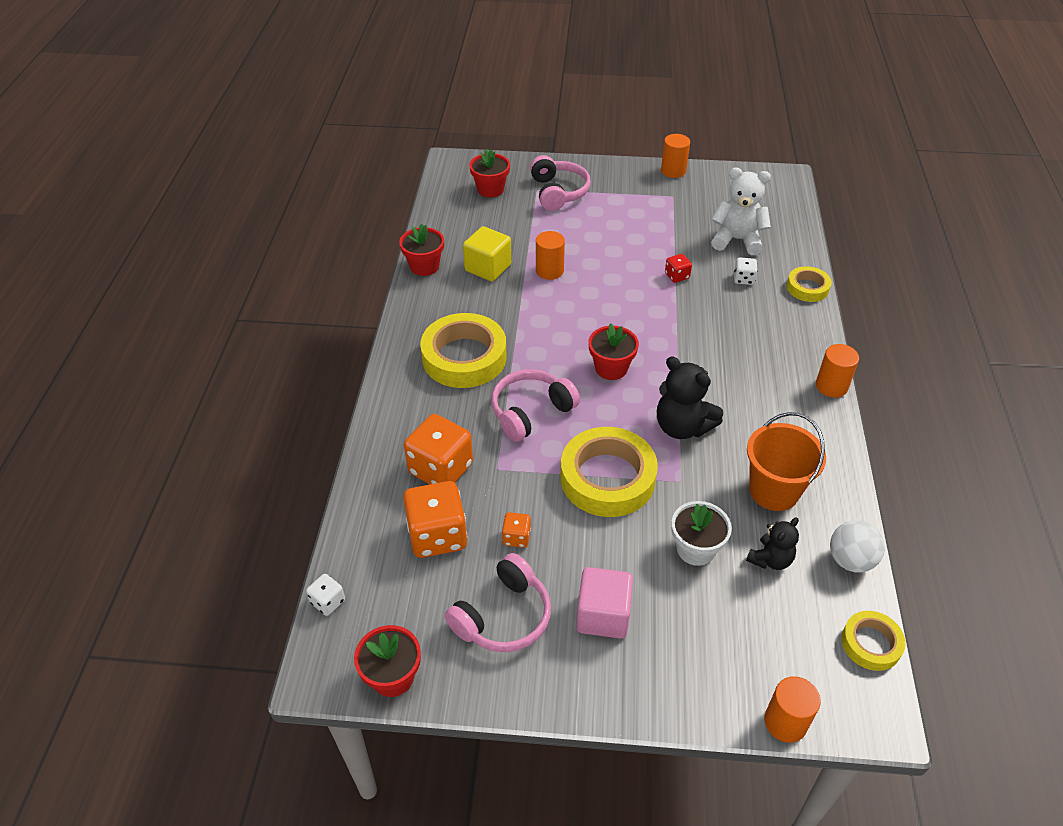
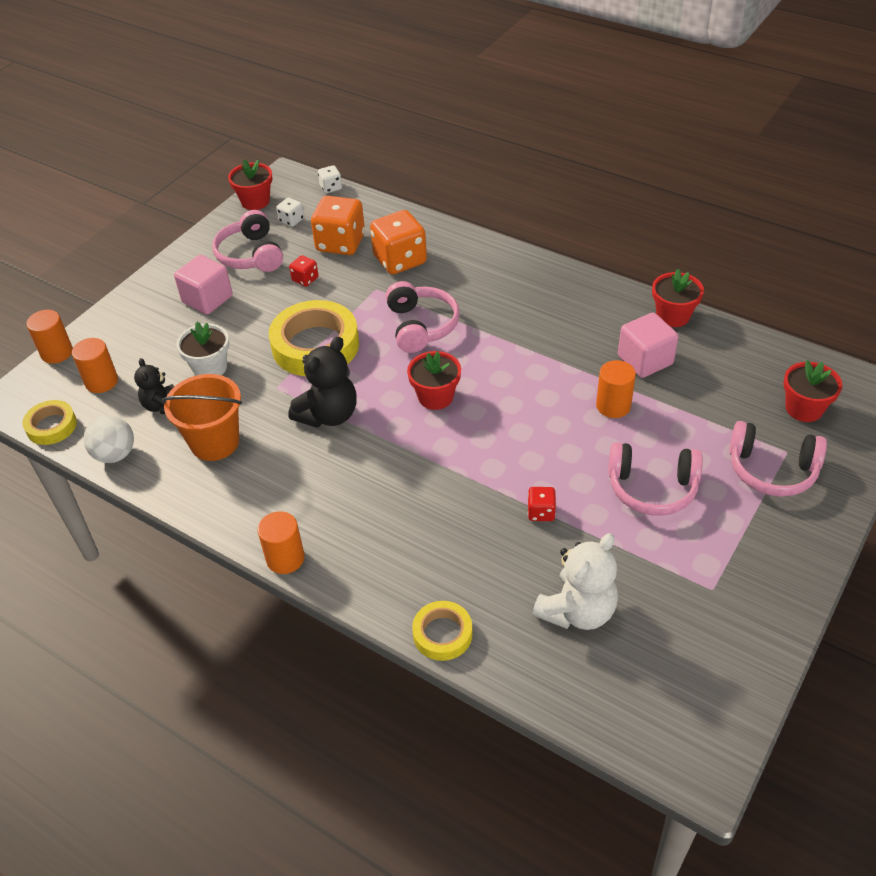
camera: 120 degrees right, 0 degrees up
yellow tape [420,313,507,388] -> none
yellow cube [463,226,511,281] -> pink cube [618,312,679,378]
orange dice [502,512,531,548] -> red dice [289,255,319,287]
black teddy bear [657,356,723,439] -> black teddy bear turned 150 degrees clockwise [288,336,357,428]
orange cylinder [661,134,690,178] -> orange cylinder moved to [72,338,118,393]
white dice [734,258,757,285] -> white dice moved to [276,198,304,227]
none -> pink headphones [608,442,703,516]

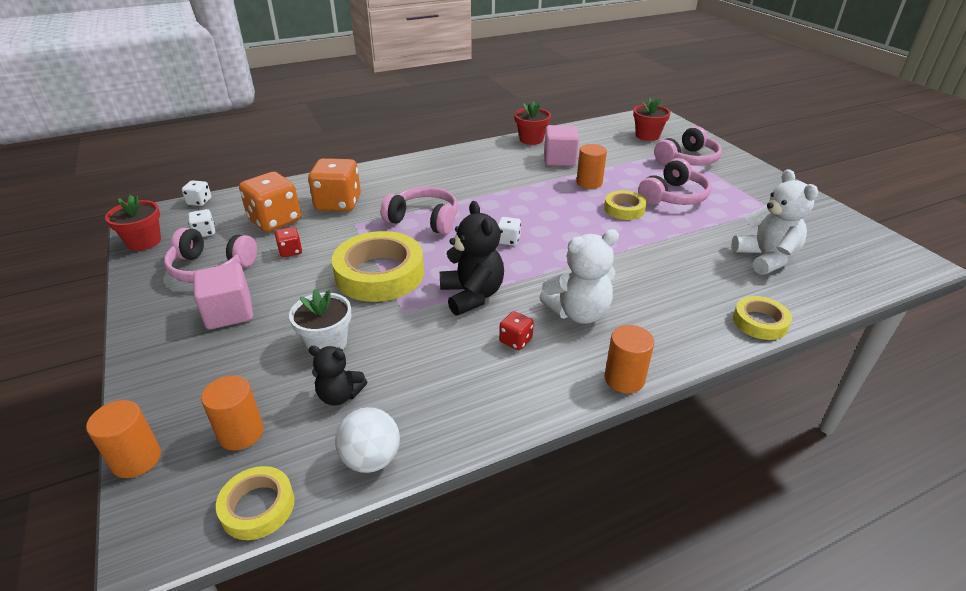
camera: 60 degrees left, 10 degrees down
orange bucket [162,374,242,461] -> none
red flower pot [407,351,461,410] -> white dice [498,217,521,246]
red dice [528,487,556,521] -> red dice moved to [499,311,534,350]
none -> white teddy bear [539,229,619,324]
none -> yellow tape [604,190,647,220]

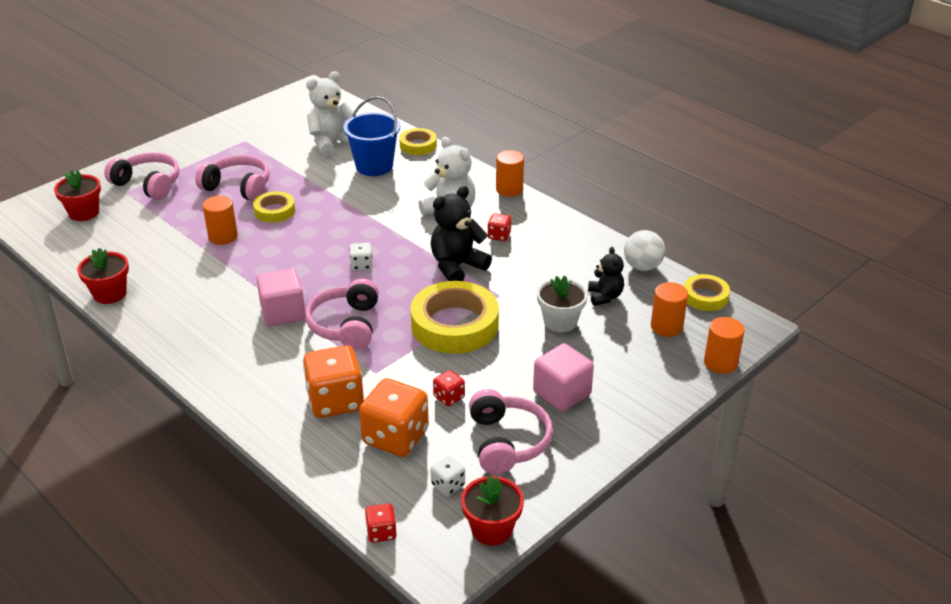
camera: 110 degrees left, 0 degrees up
white dice [182,180,212,206] -> red dice [365,503,396,543]
pink cube [544,125,579,166] -> pink cube moved to [256,268,305,326]
none -> blue bucket [343,96,400,176]

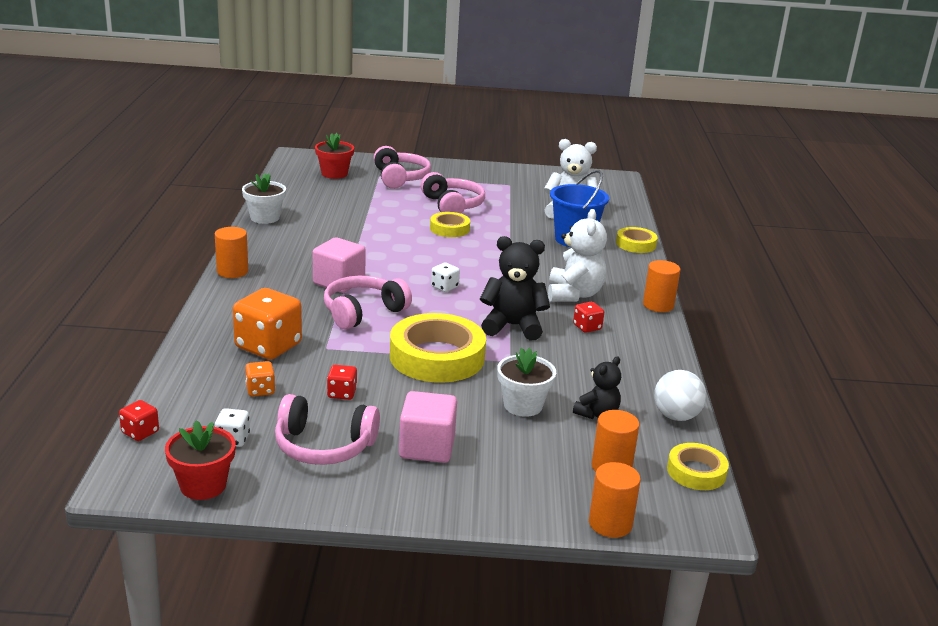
camera: 45 degrees right, 10 degrees down
red flower pot [77,248,129,304] -> white flower pot [242,173,286,224]
orange cylinder [203,196,238,245] -> orange cylinder moved to [215,227,248,278]
orange dice [359,378,429,457] -> orange dice [245,361,275,397], size x0.48
pink headphones [469,389,553,474] -> pink headphones turned 60 degrees clockwise [275,394,380,465]

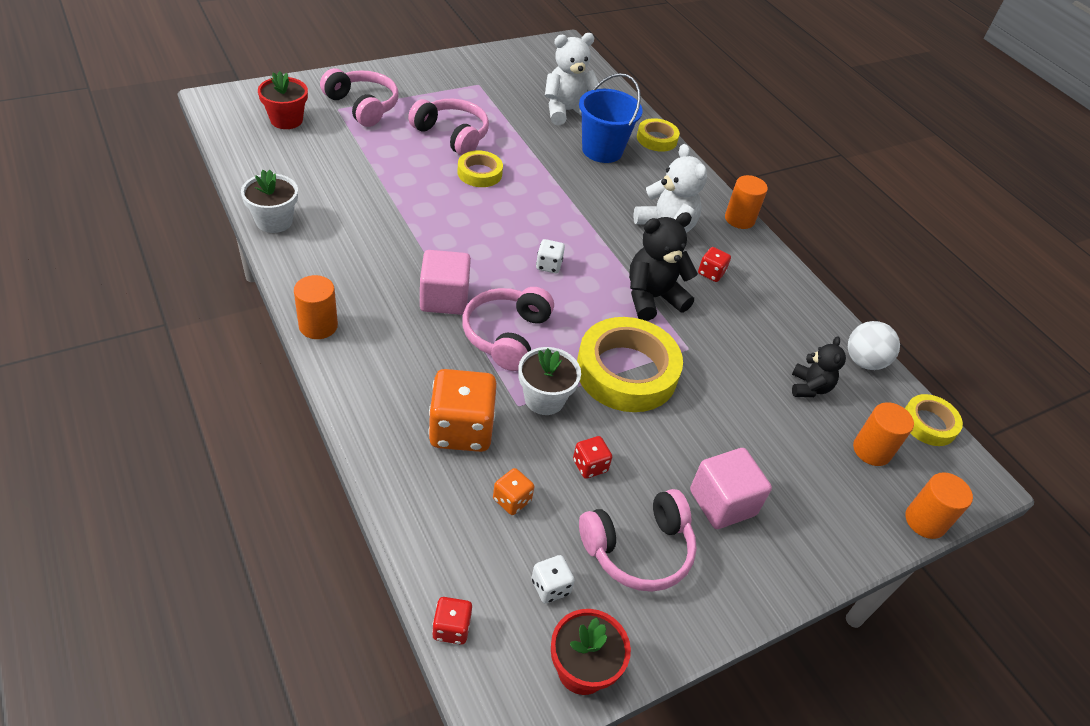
camera: 35 degrees left, 20 degrees up
white flower pot [497,348,556,417] -> white flower pot moved to [518,347,581,415]

